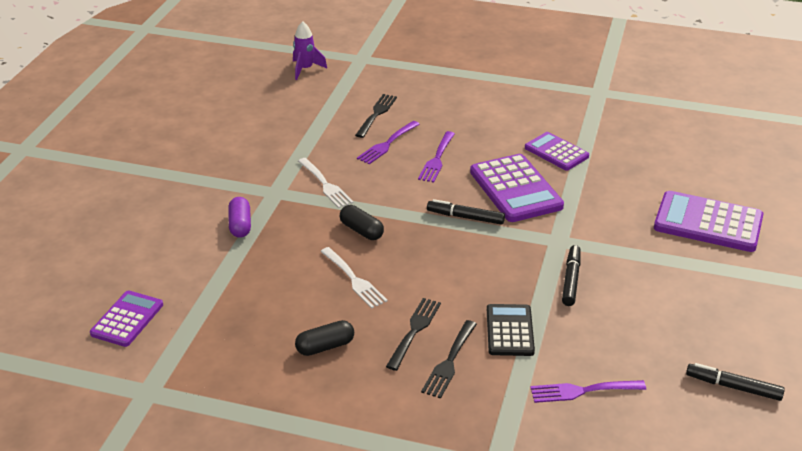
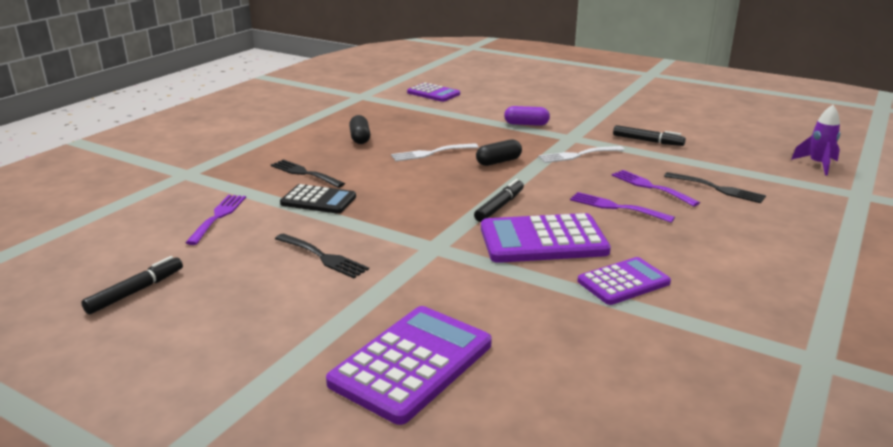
camera: 105 degrees right, 10 degrees down
black fork [386,298,441,371] -> black fork moved to [275,233,369,278]
black marker [562,245,581,306] -> black marker moved to [613,125,686,146]

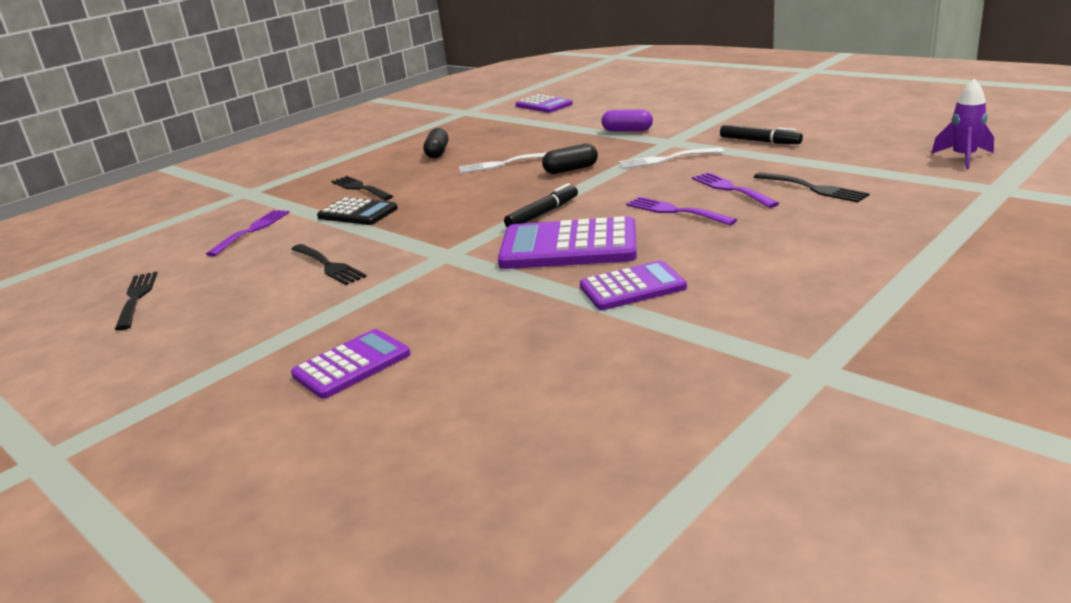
camera: 15 degrees right, 0 degrees up
black marker [81,256,183,314] -> black fork [115,271,157,331]
purple calculator [326,306,492,425] -> purple calculator [291,329,410,399], size x0.62

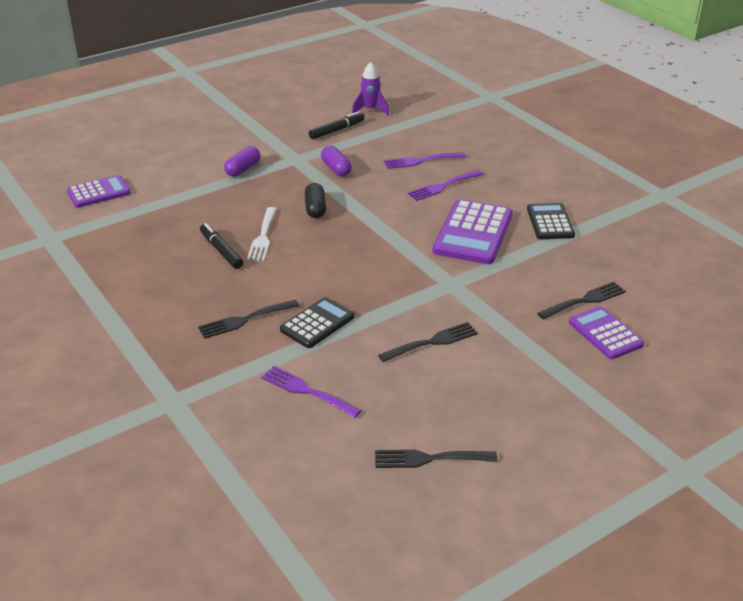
camera: 80 degrees left, 10 degrees up
black capsule [423,128,448,158] -> none
black marker [504,183,578,228] -> black marker moved to [200,223,243,269]
purple calculator [580,260,687,310] -> black calculator [527,203,575,239]
white fork [619,147,724,169] -> purple capsule [321,146,352,177]
black fork [754,172,870,202] -> black fork moved to [537,282,626,320]
purple rocket [931,79,994,169] -> purple rocket moved to [352,62,389,115]

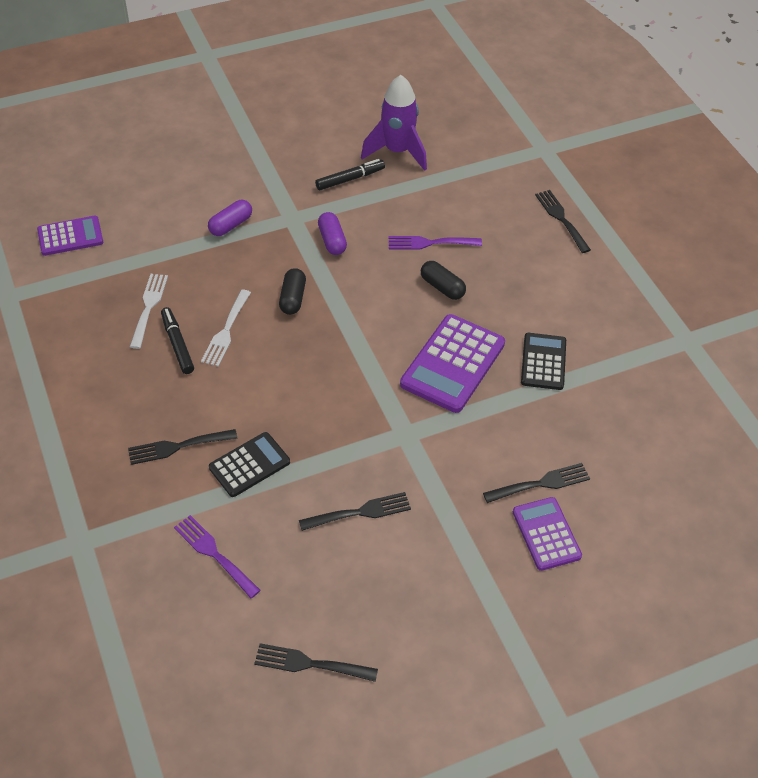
camera: 10 degrees right, 15 degrees up
purple rocket [352,62,389,115] -> purple rocket [361,75,427,171], size x1.57
purple fork [408,170,484,201] -> black capsule [421,261,466,300]
none -> white fork [130,274,168,349]
none -> black fork [535,190,591,253]

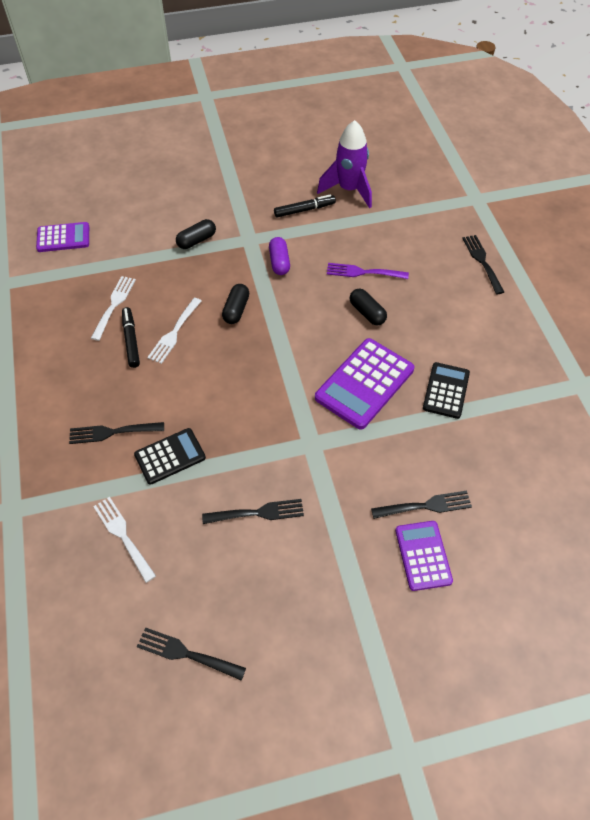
camera: 10 degrees right, 5 degrees up
purple fork [174,515,261,598] -> white fork [93,497,156,583]
purple capsule [208,200,252,236] -> black capsule [176,219,216,249]

